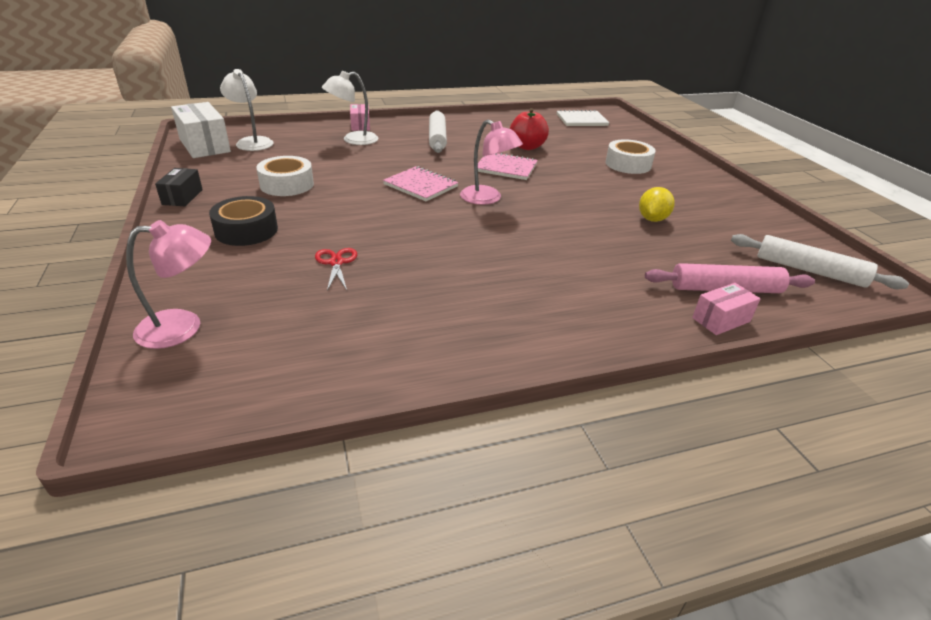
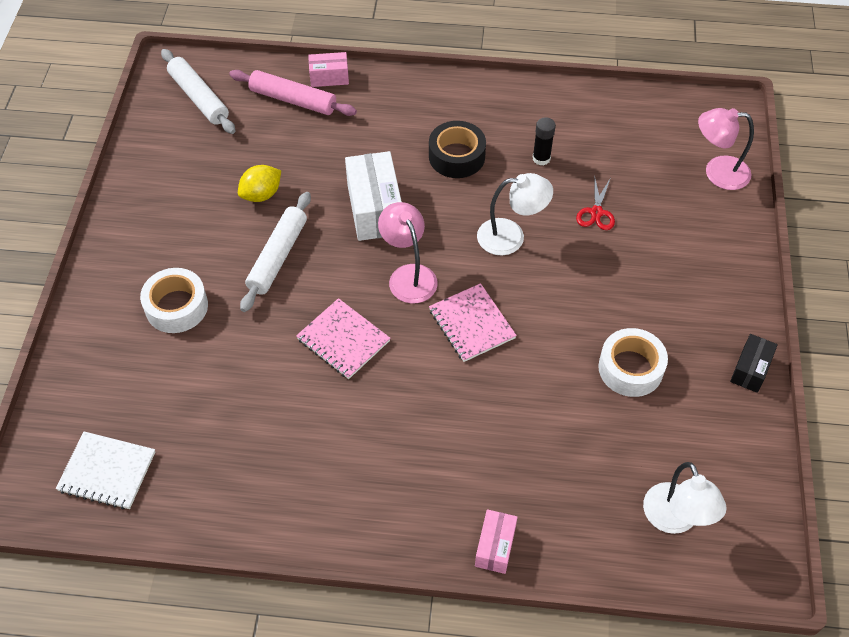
camera: 155 degrees left, 20 degrees up
white box [171,102,231,158] -> white box moved to [345,151,402,241]
black tape [209,196,278,246] -> black tape moved to [429,121,486,178]
white lamp [322,71,378,145] -> white lamp moved to [477,173,553,255]
white rolling pin [429,110,447,153] -> white rolling pin moved to [240,192,311,312]
red apple [510,108,549,150] -> none
none -> black glue stick [532,117,556,165]

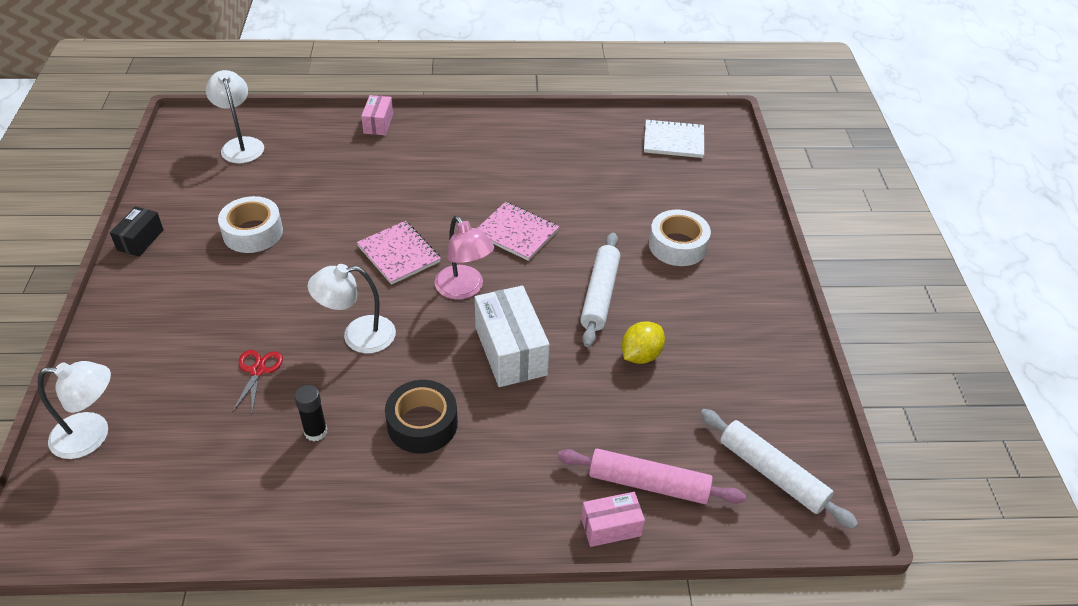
camera: 170 degrees right, 10 degrees down
pink lamp [698,108,754,190] -> white lamp [38,361,111,459]

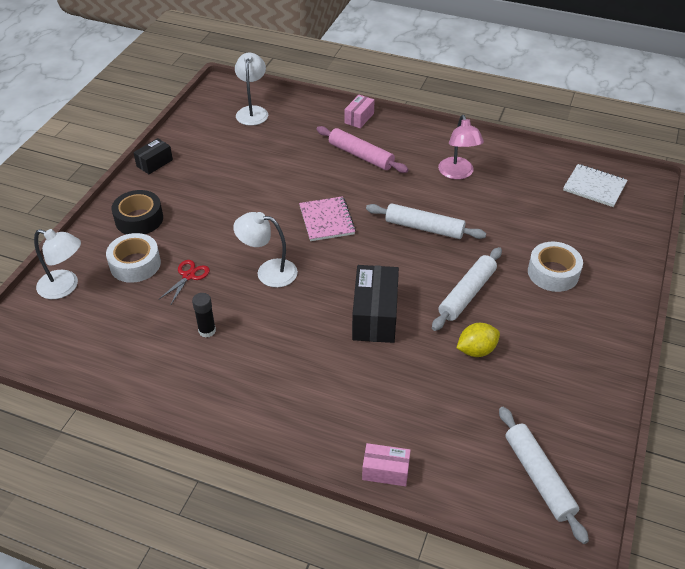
camera: 25 degrees right, 0 degrees up
white tape [218,196,283,253] -> white tape moved to [106,233,161,283]
black tape [385,380,458,453] -> black tape moved to [112,190,163,234]
pink lamp [435,216,494,300] -> pink lamp moved to [438,115,484,180]
white box [475,286,550,387] -> black box [352,265,399,343]
pink notebook [477,202,559,261] -> white rolling pin [366,203,486,239]
pink rolling pin [558,449,746,504] -> pink rolling pin moved to [316,126,409,173]

